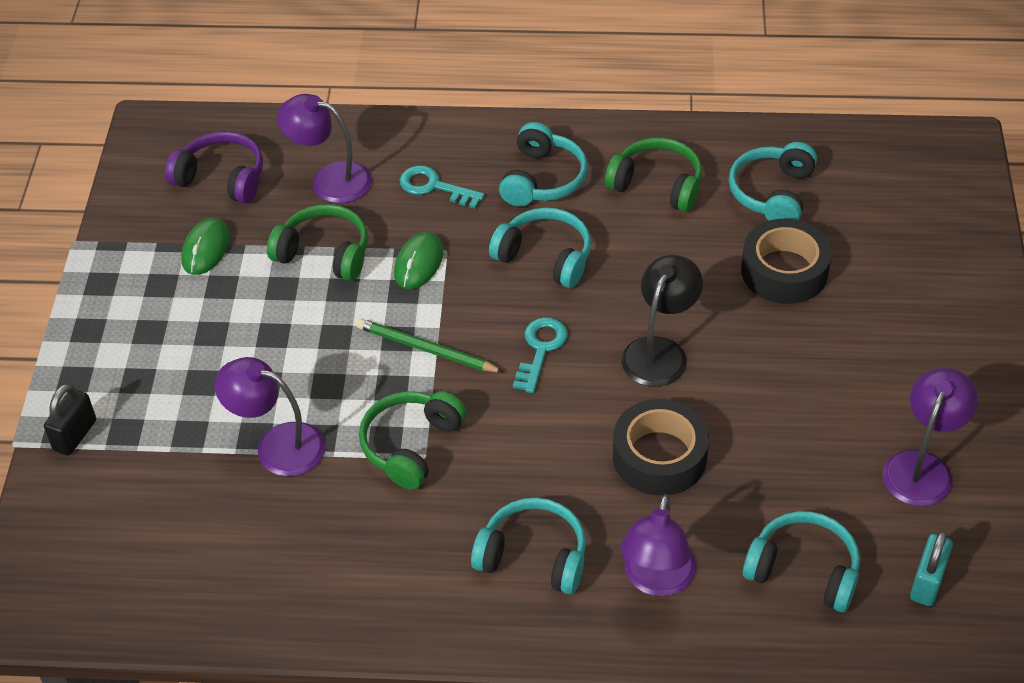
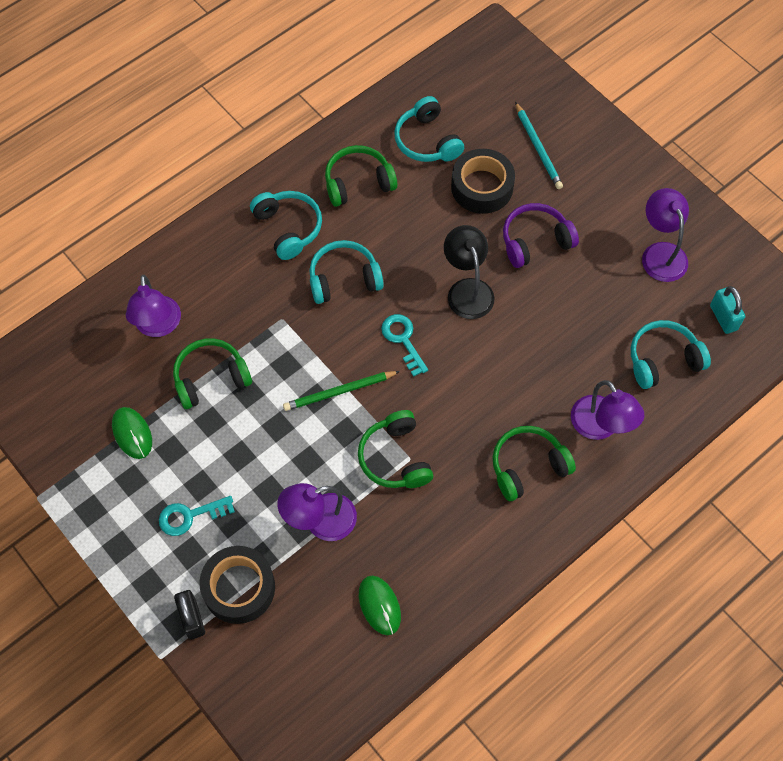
camera: 45 degrees left, 15 degrees up
purple headphones [165,131,263,204] -> purple headphones moved to [503,203,579,268]
purple lamp [276,94,372,204] -> purple lamp turned 75 degrees counterclockwise [126,275,181,337]
green mouse [394,232,443,289] -> green mouse moved to [359,576,401,635]
turquoise key [400,165,485,209] -> turquoise key moved to [159,496,235,536]
turquoise headphones [471,498,586,594] -> green headphones [492,426,576,501]
black tape [613,399,709,496] -> black tape moved to [199,546,275,624]
none -> turquoise pencil [515,102,563,189]

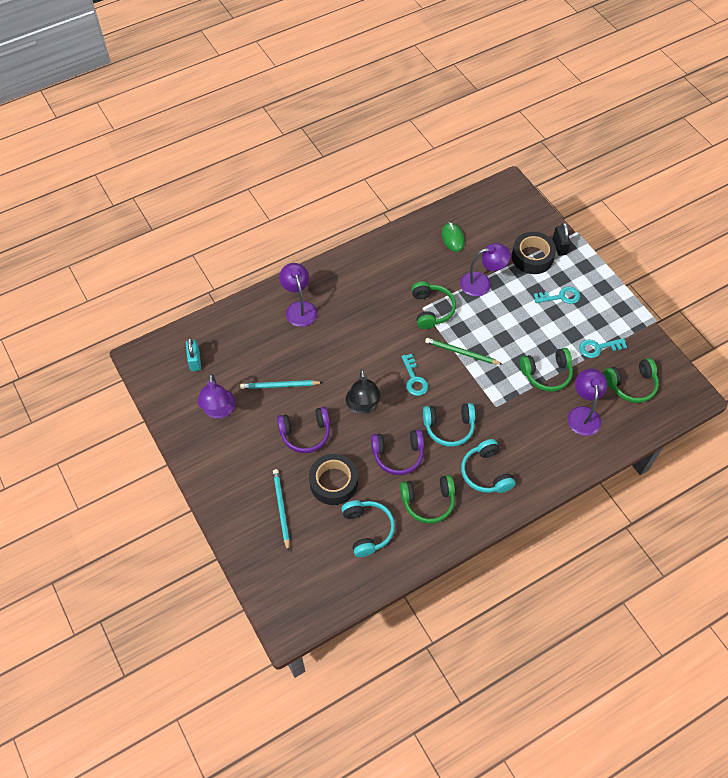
camera: 170 degrees left, 5 degrees down
green mouse [112,407,152,459] -> turquoise key [579,338,627,358]
green pencil [283,371,400,411] -> green pencil turned 150 degrees counterclockwise [425,338,503,365]
green headphones [492,426,576,501] -> green headphones moved to [604,358,659,403]
turquoise headphones [631,320,711,389] -> none
none -> turquoise pencil [240,380,323,389]
none -> purple headphones [371,430,424,475]

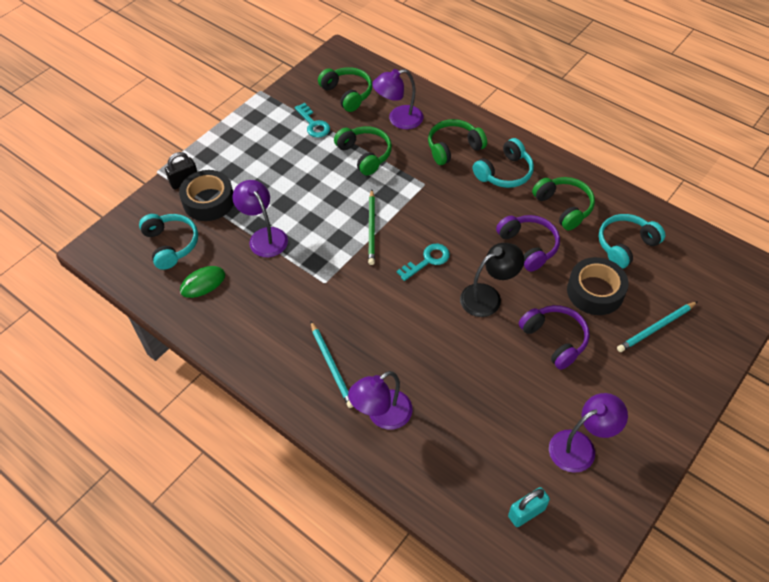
camera: 110 degrees left, 5 degrees down
turquoise pencil [240,380,323,389] -> turquoise pencil moved to [311,322,353,408]
green headphones [411,281,456,329] -> green headphones moved to [428,119,487,165]
turquoise headphones [423,403,475,447] -> turquoise headphones moved to [139,214,198,270]
turquoise key [534,286,580,304] -> none

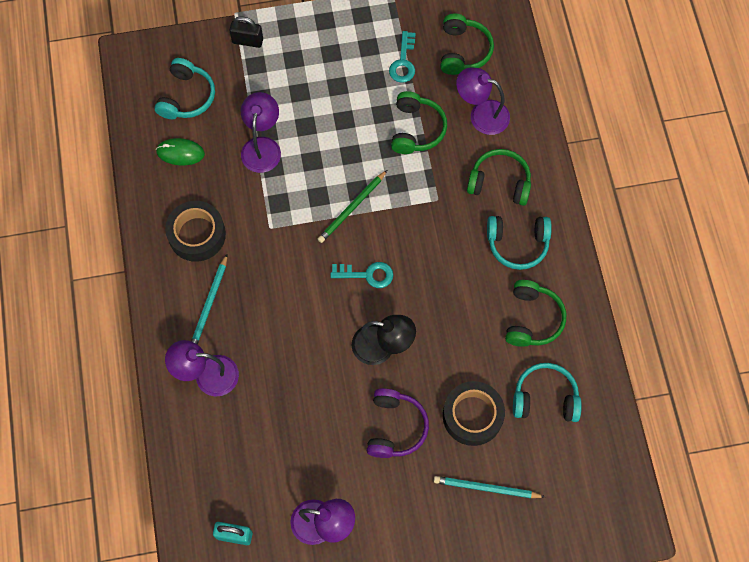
camera: 40 degrees right, 15 degrees up
black tape [179,170,234,221] -> black tape moved to [165,201,226,262]
purple headphones [496,215,560,272] -> none

